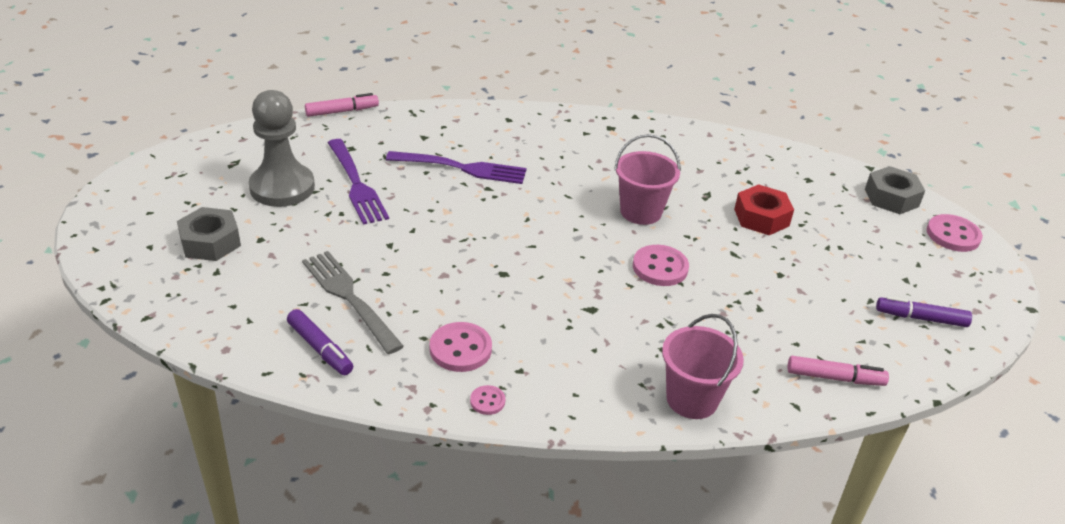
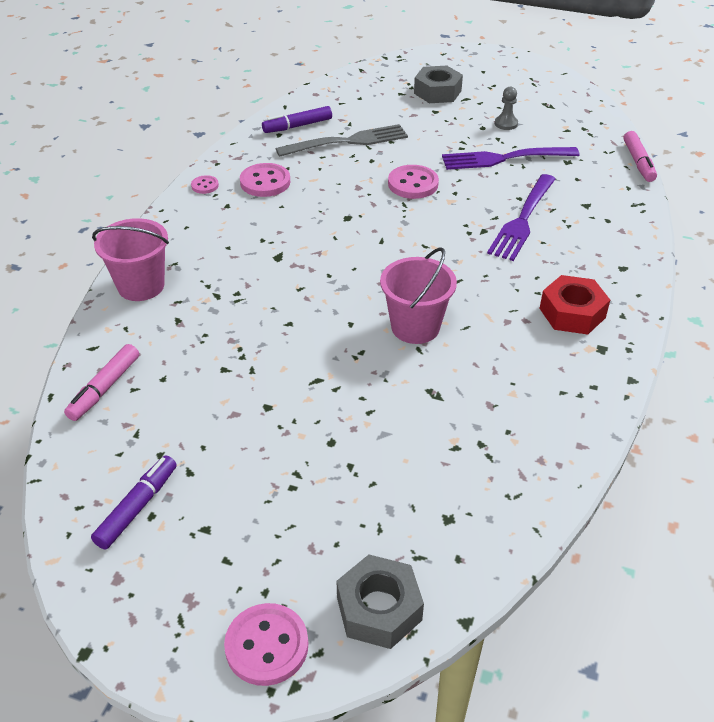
camera: 110 degrees right, 5 degrees up
grey pawn [249,90,315,207] -> grey pawn [495,87,518,130], size x0.41
pink button [633,245,689,286] -> pink button moved to [388,165,439,199]
red nut [734,184,794,235] -> red nut moved to [539,275,610,335]

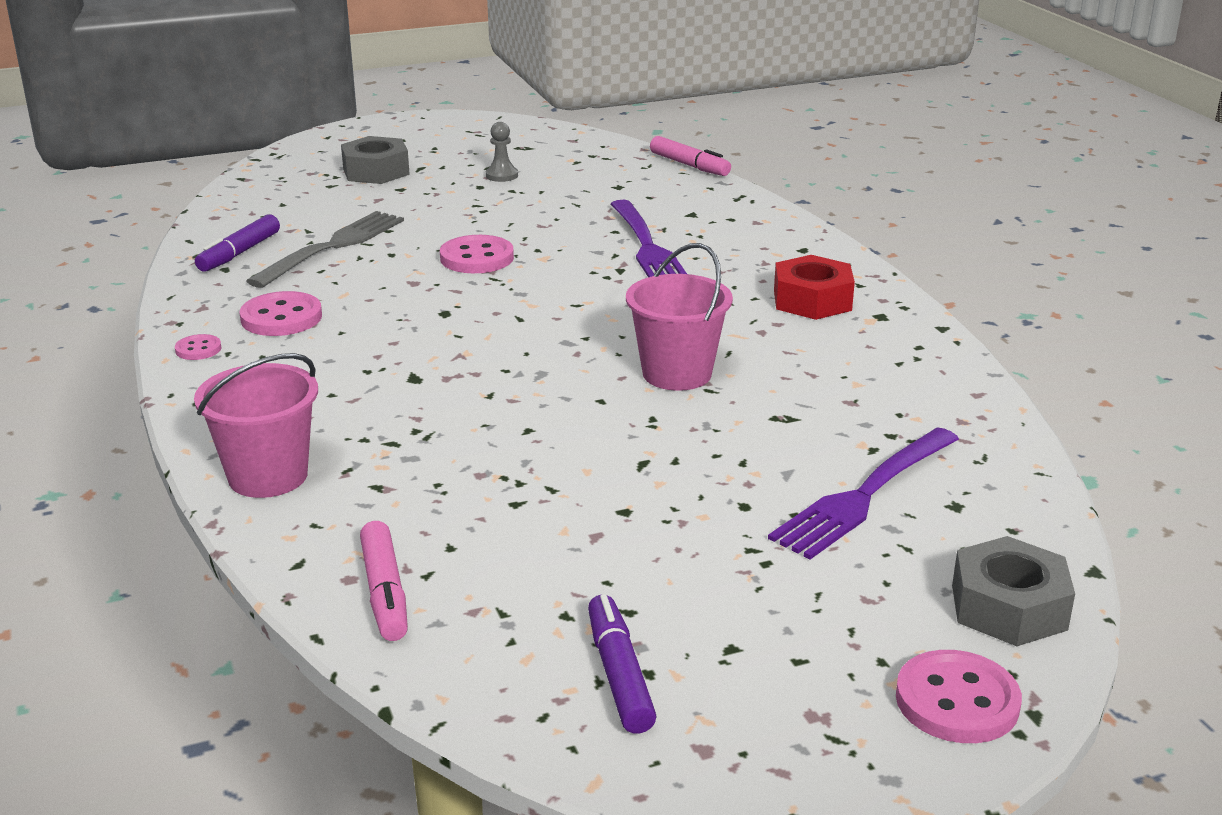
camera: 40 degrees left, 15 degrees down
purple fork [442,147,580,170] -> purple fork moved to [768,428,959,560]

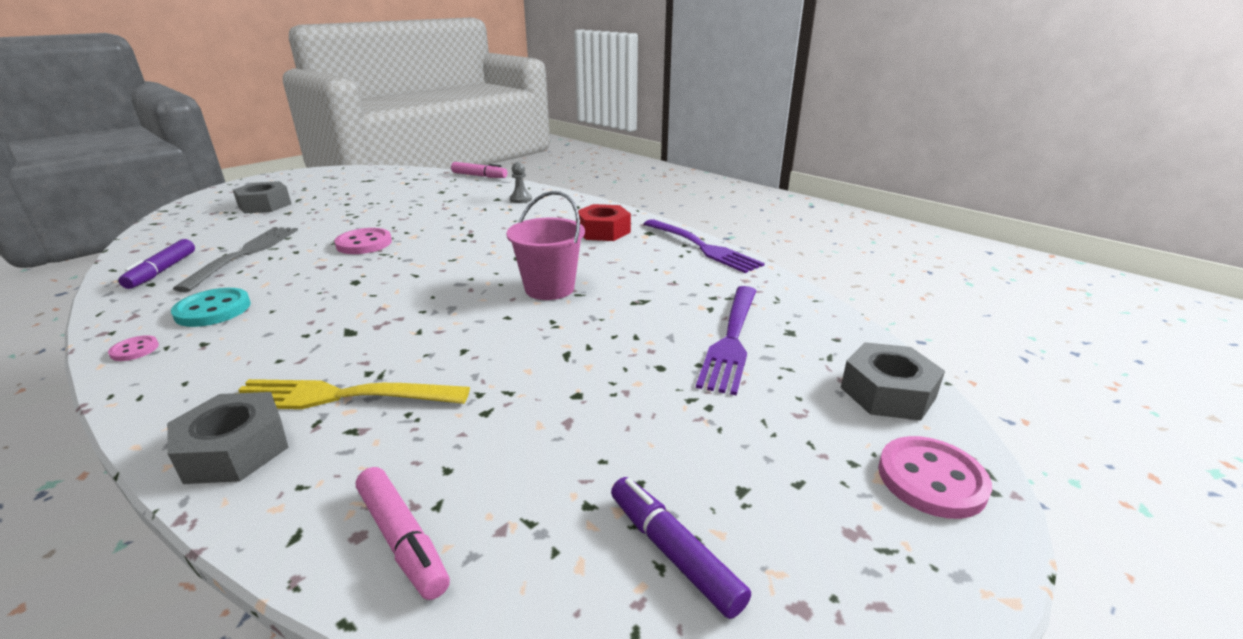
camera: 25 degrees left, 0 degrees up
pink bucket [194,353,318,498] -> grey nut [167,392,289,484]
pink button [240,291,322,336] -> turquoise button [171,288,251,327]
grey pawn [486,122,518,182] -> grey pawn moved to [510,162,532,203]
purple fork [611,200,687,277] -> purple fork moved to [644,219,764,273]
none -> yellow fork [238,379,470,409]

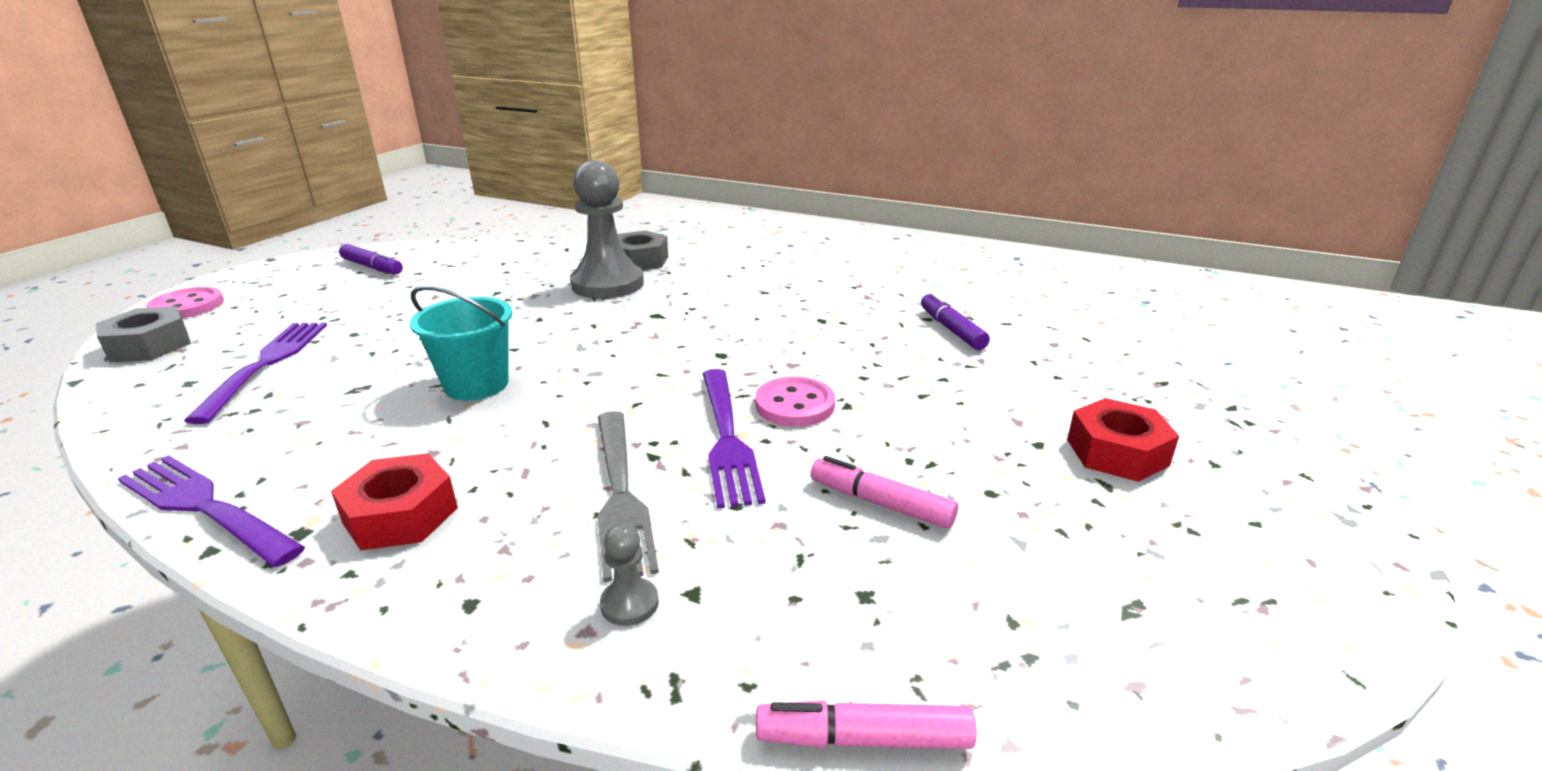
camera: 160 degrees right, 0 degrees up
pink button [108,335,159,361] -> none
turquoise button [171,288,251,327] -> none
grey fork [173,227,298,292] -> grey fork moved to [597,411,659,582]
grey nut [233,181,291,214] -> red nut [1067,398,1179,482]
yellow fork [238,379,470,409] -> grey pawn [570,160,644,299]
pink marker [356,467,450,600] -> pink marker moved to [811,456,958,529]
pink bucket [506,191,585,300] -> turquoise bucket [410,286,512,401]
none -> purple fork [703,369,766,509]

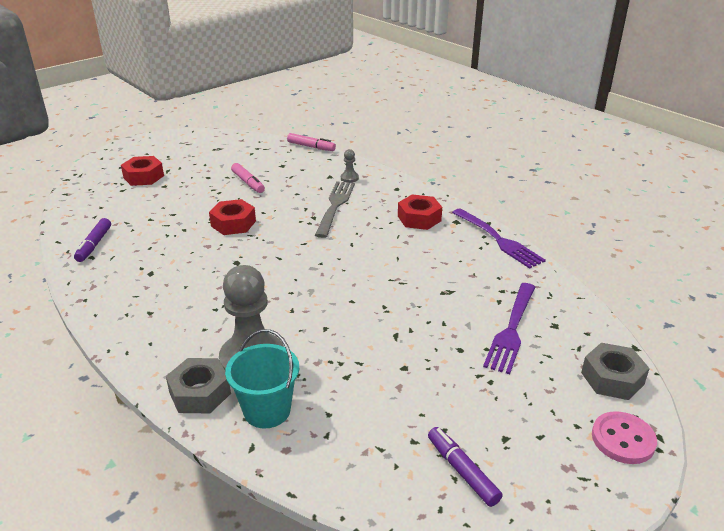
camera: 155 degrees left, 5 degrees up
turquoise bucket [410,286,512,401] -> turquoise bucket moved to [225,329,299,429]
purple fork [703,369,766,509] -> none
pink button [755,377,835,427] -> red nut [209,199,256,235]

